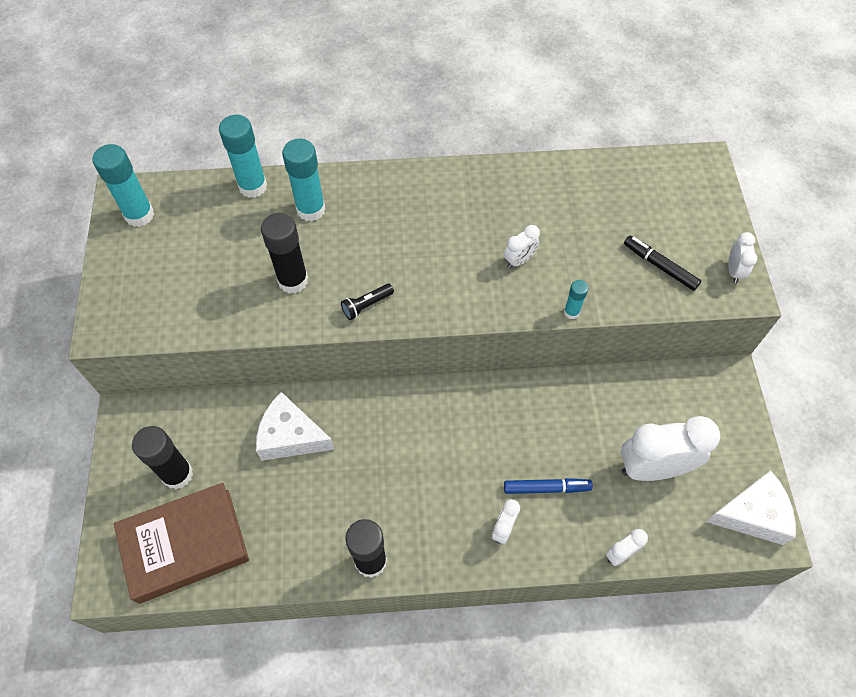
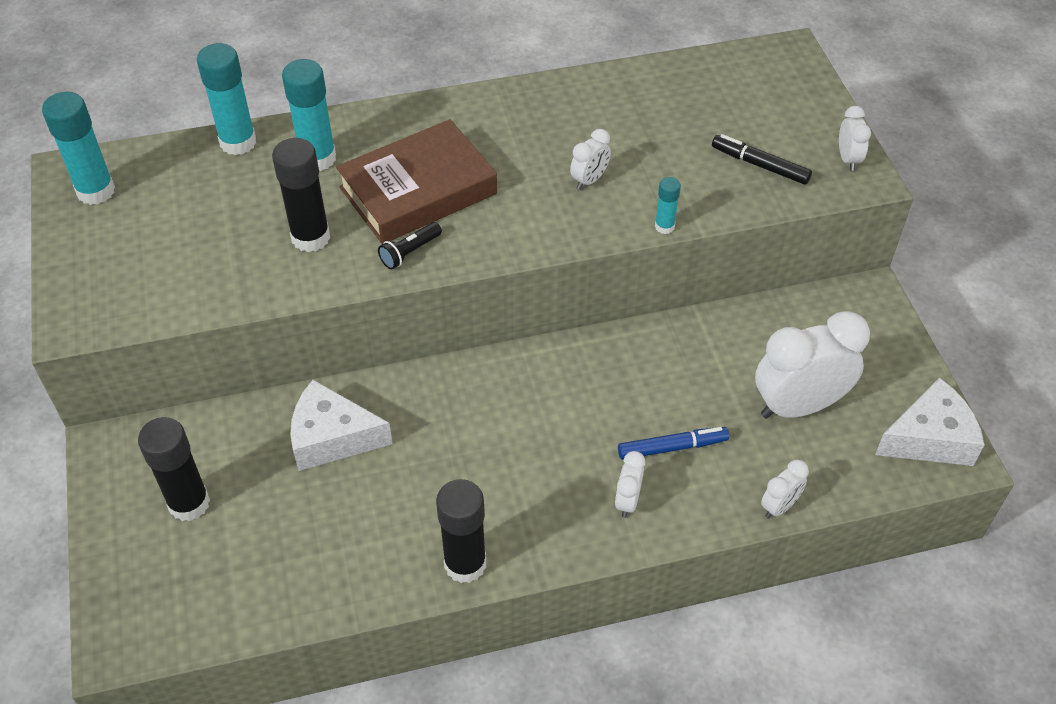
camera: 10 degrees left, 10 degrees down
brown book [114,483,249,604] -> brown book moved to [336,119,497,244]

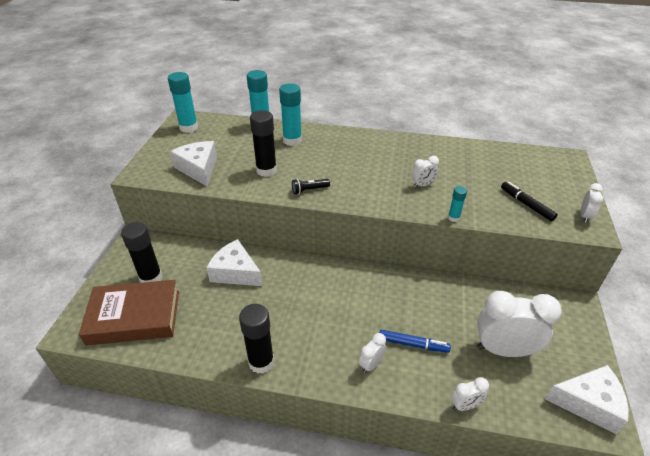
camera: 25 degrees right, 10 degrees down
brown book [336,119,497,244] -> brown book moved to [79,280,179,346]
none -> white cheese [170,141,217,186]

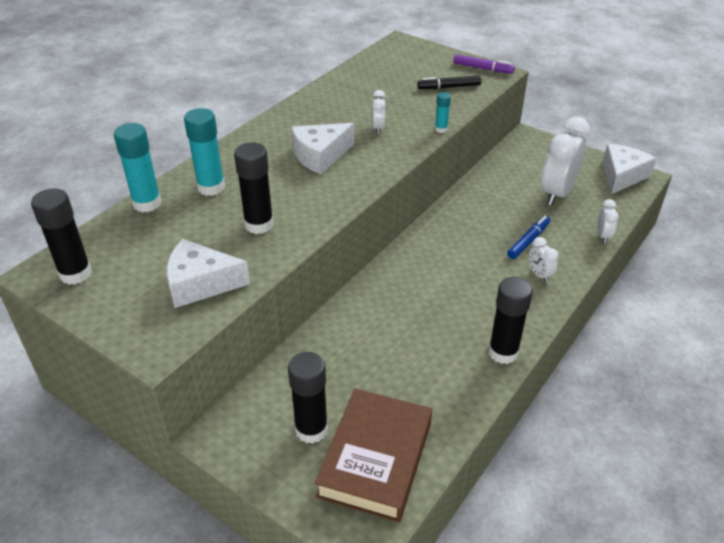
camera: 65 degrees left, 0 degrees up
turquoise glue stick [168,72,198,133] -> black glue stick [31,188,92,285]
white cheese [206,239,263,286] -> white cheese moved to [291,123,354,174]
black flashlight [292,179,330,194] -> none
white clock [581,183,603,223] -> purple marker [453,54,515,74]

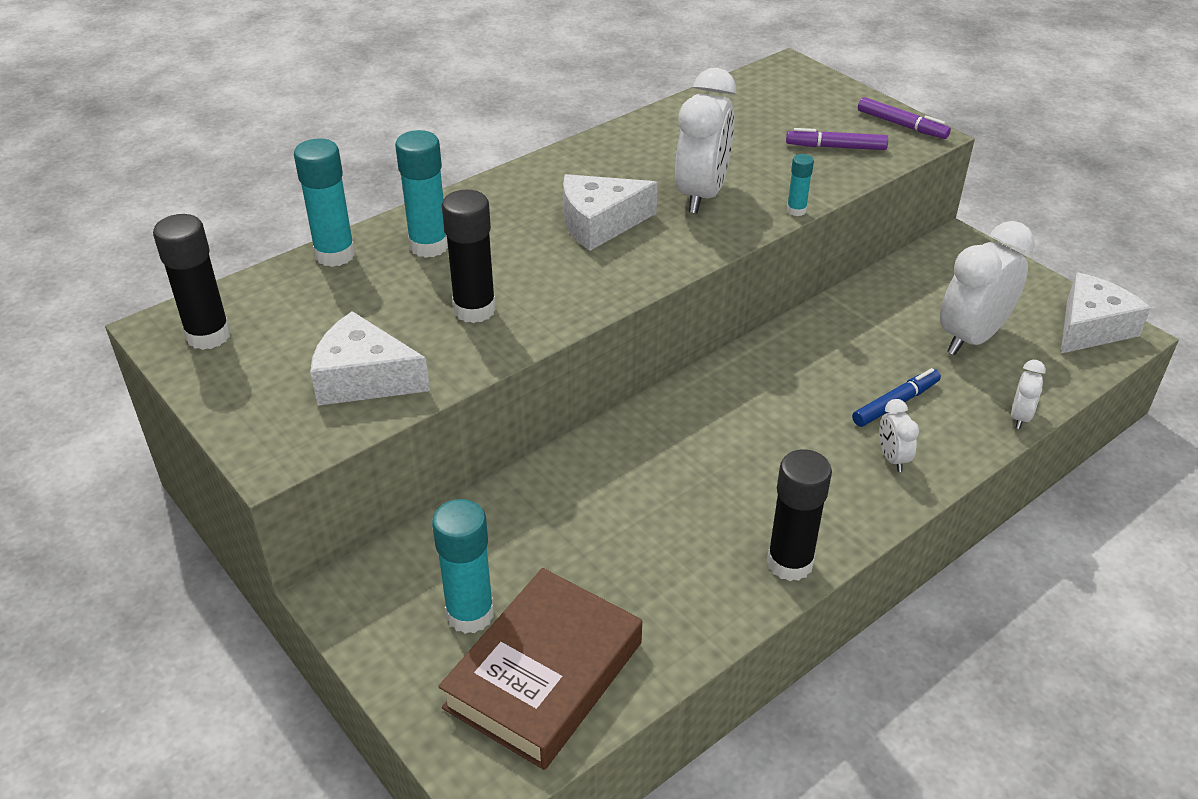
camera: 15 degrees right, 0 degrees up
black glue stick [288,352,328,444] -> turquoise glue stick [432,499,494,634]
white clock [372,90,386,134] -> white clock [675,68,736,214], size x2.15
black marker [417,75,481,89] -> purple marker [786,128,888,150]

